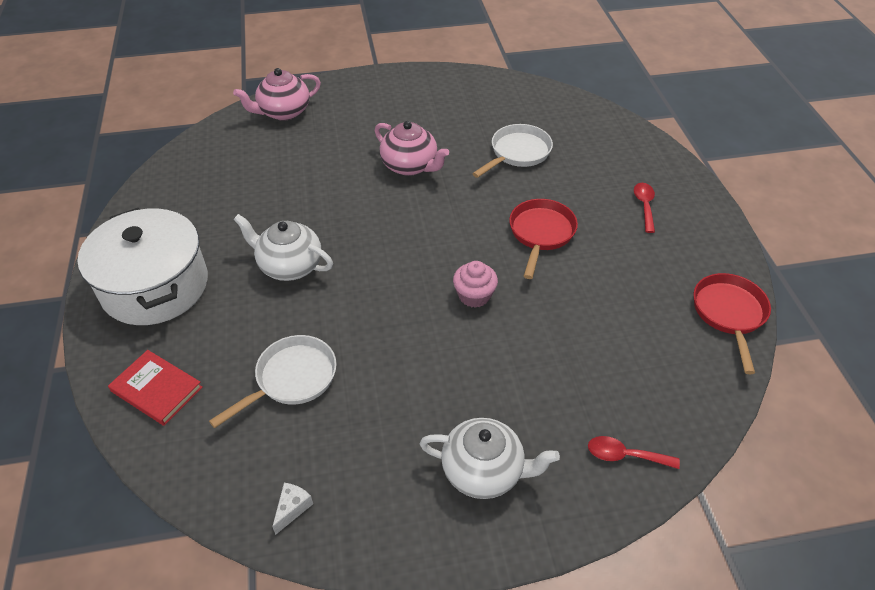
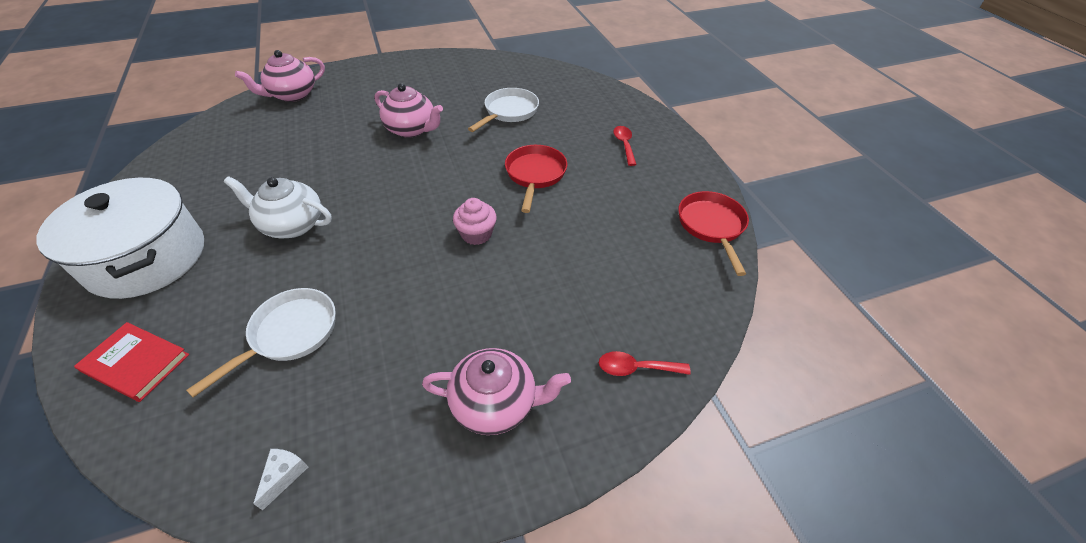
camera: 10 degrees left, 0 degrees up
white teapot [420,418,560,499] -> pink teapot [422,348,571,435]

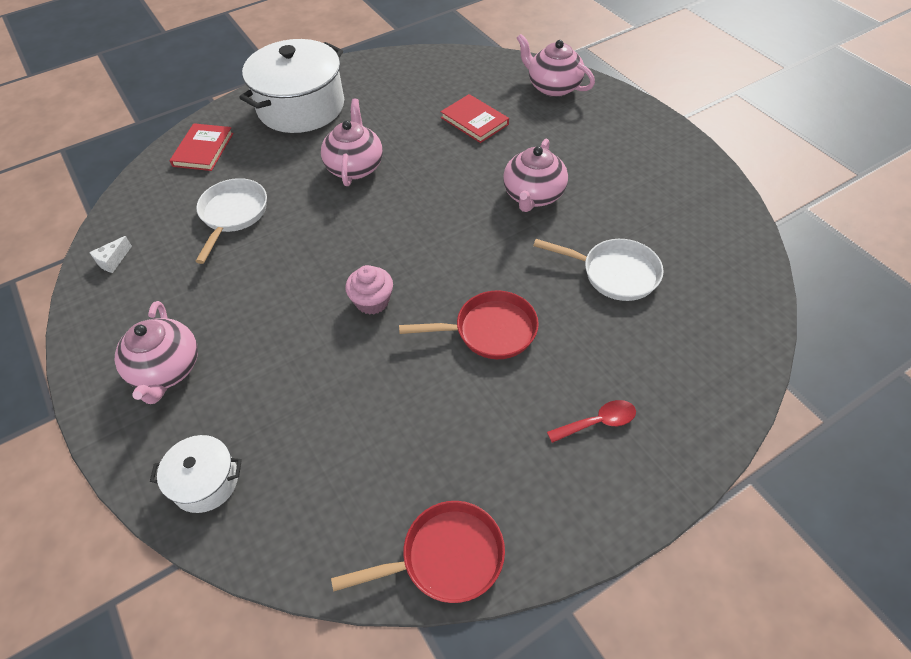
camera: 80 degrees right, 5 degrees up
white pan [186,288,336,398] -> white pan turned 105 degrees counterclockwise [195,178,267,264]
white teapot [224,176,332,238] -> pink teapot [321,99,383,186]
white cheese [253,449,308,510] -> white cheese turned 120 degrees clockwise [89,236,132,273]
red spoon [599,351,691,376] -> white pot [150,435,242,513]
none -> red book [441,94,509,143]

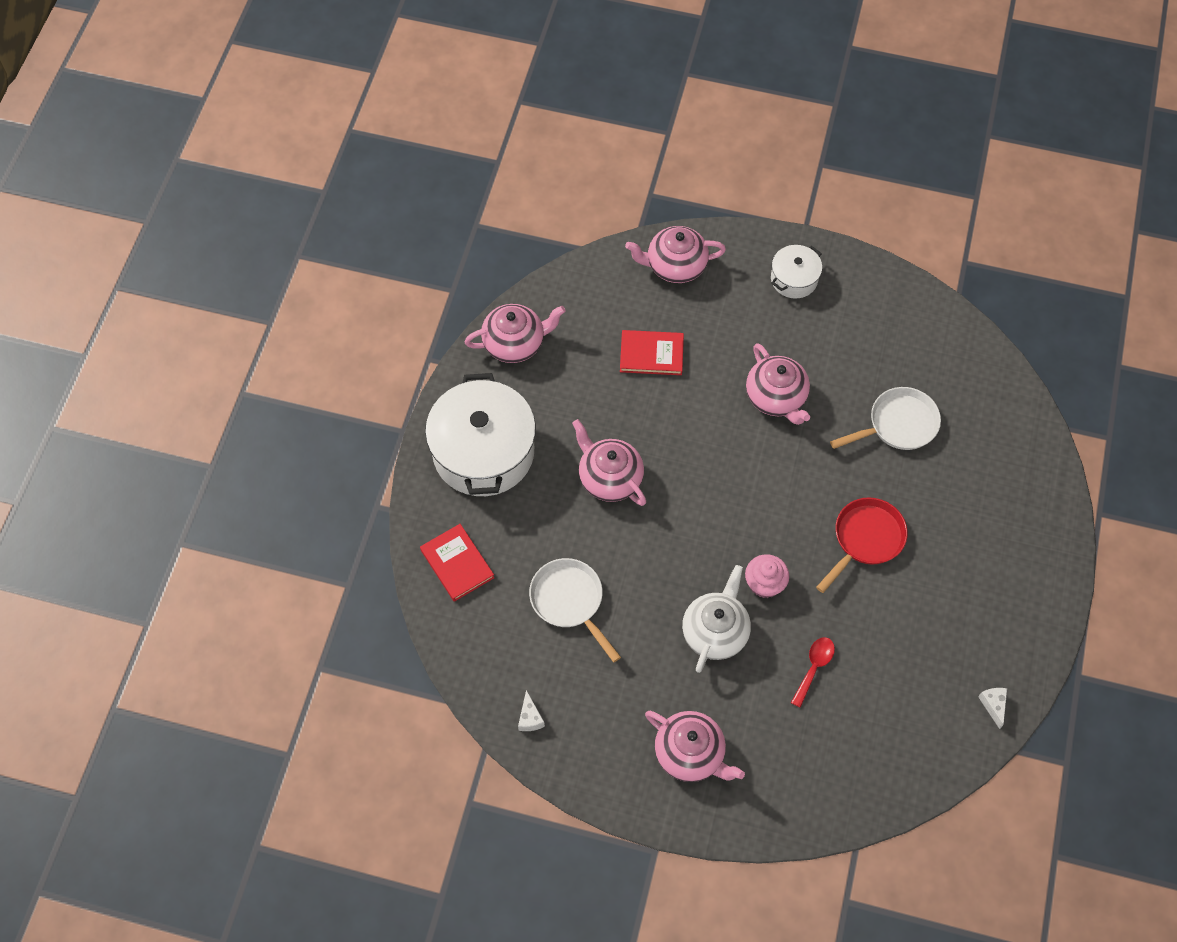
camera: 45 degrees left, 10 degrees up
white pot [150,435,242,513] -> white pot moved to [771,245,822,299]
red pan [331,501,505,603] -> white cheese [978,688,1007,729]
red spoon [547,400,636,443] -> red spoon moved to [791,637,835,708]
none -> pink teapot [465,304,566,363]
none -> white teapot [682,565,751,673]

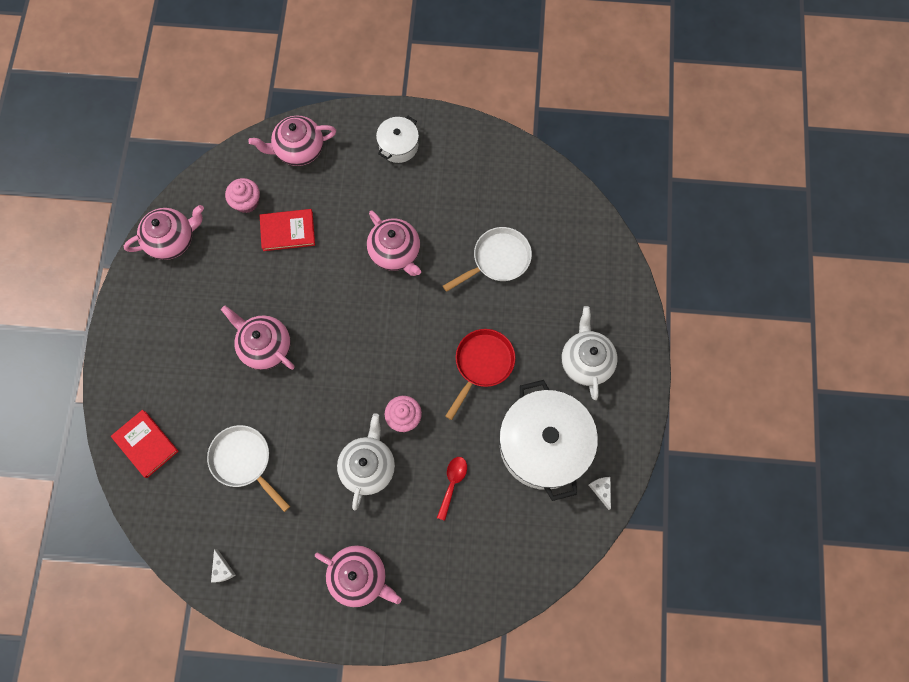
camera: 10 degrees left, 10 degrees up
white pot [425,373,536,496] -> white pot moved to [499,380,598,501]
none -> pink cupcake [225,178,260,213]
none -> white teapot [562,306,618,400]

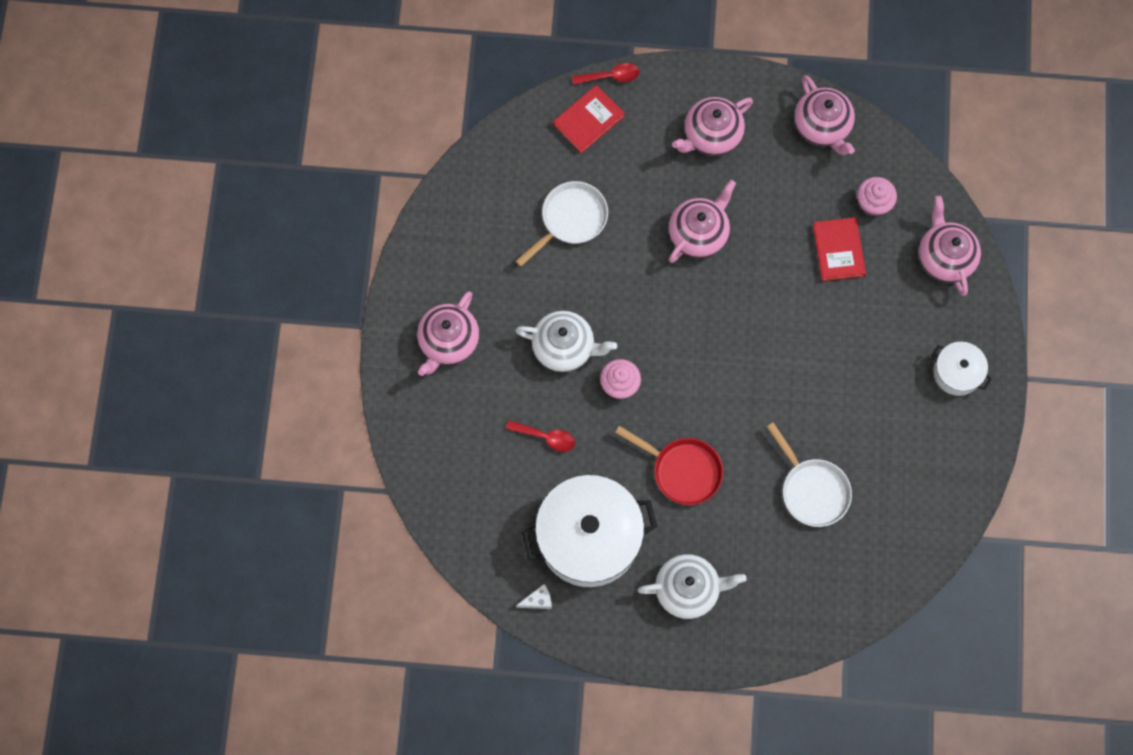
camera: 90 degrees right, 0 degrees up
white cheese [211,549,236,582] -> none
pink teapot [367,211,421,276] -> pink teapot moved to [672,97,753,156]
none -> red spoon [572,63,639,85]

